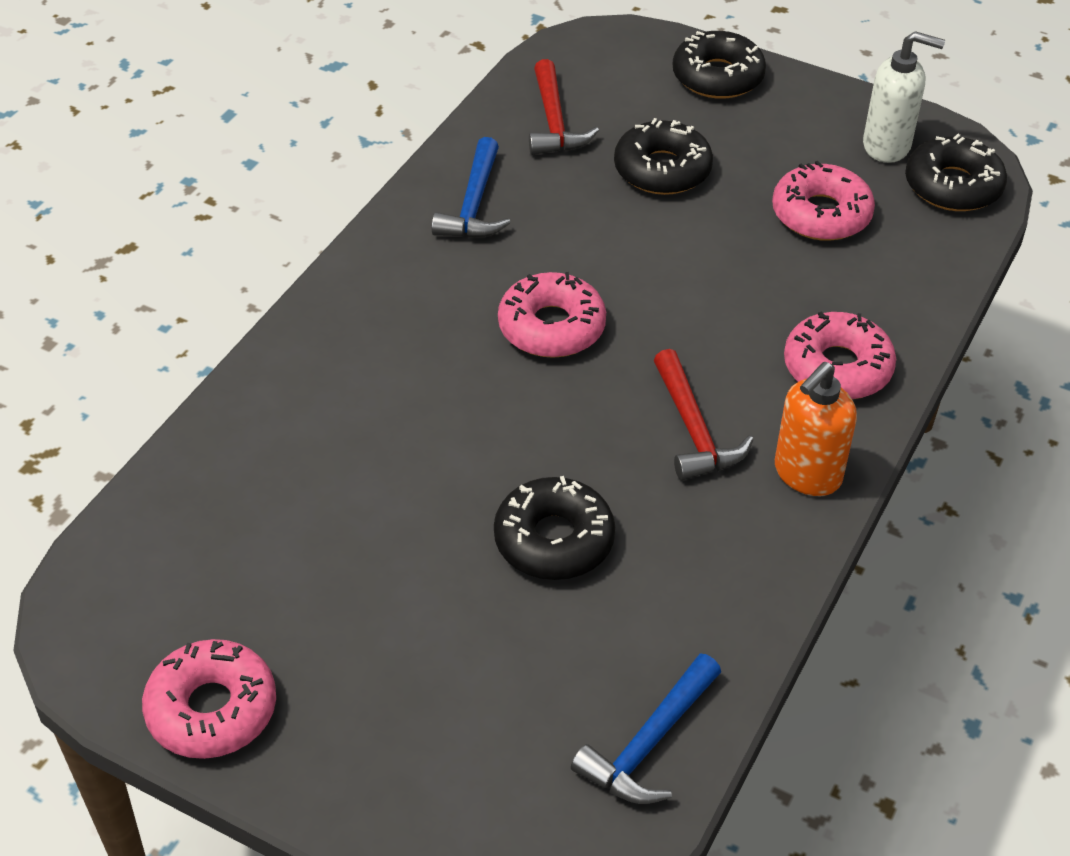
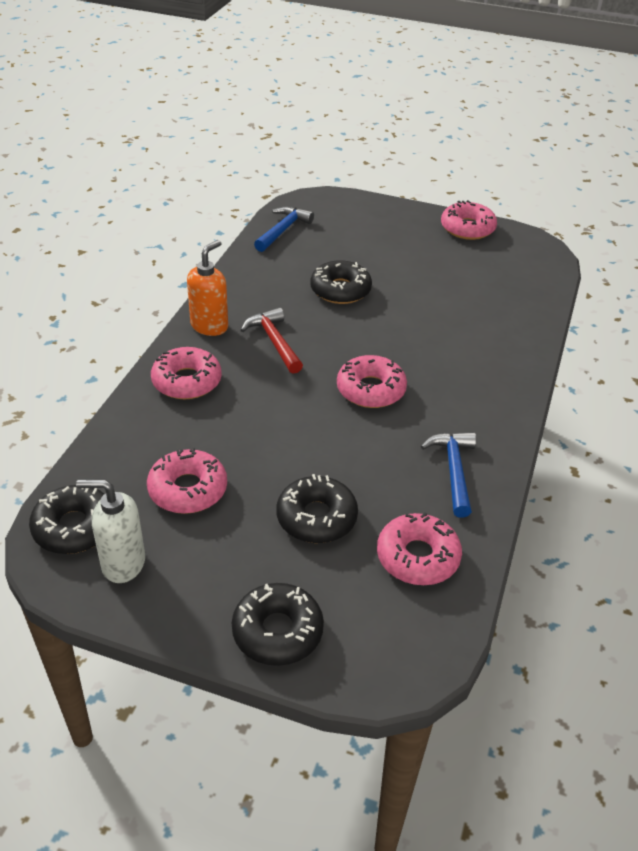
camera: 170 degrees right, 5 degrees down
red hammer [529,59,599,155] -> pink donut [377,512,462,585]

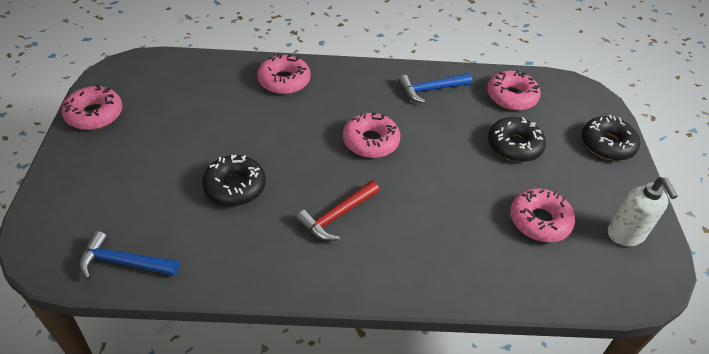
camera: 110 degrees left, 5 degrees up
black donut [29,485,104,554] -> none
pink donut [151,347,222,399] -> pink donut moved to [257,54,310,94]
orange soap dispenser [187,240,228,336] -> none

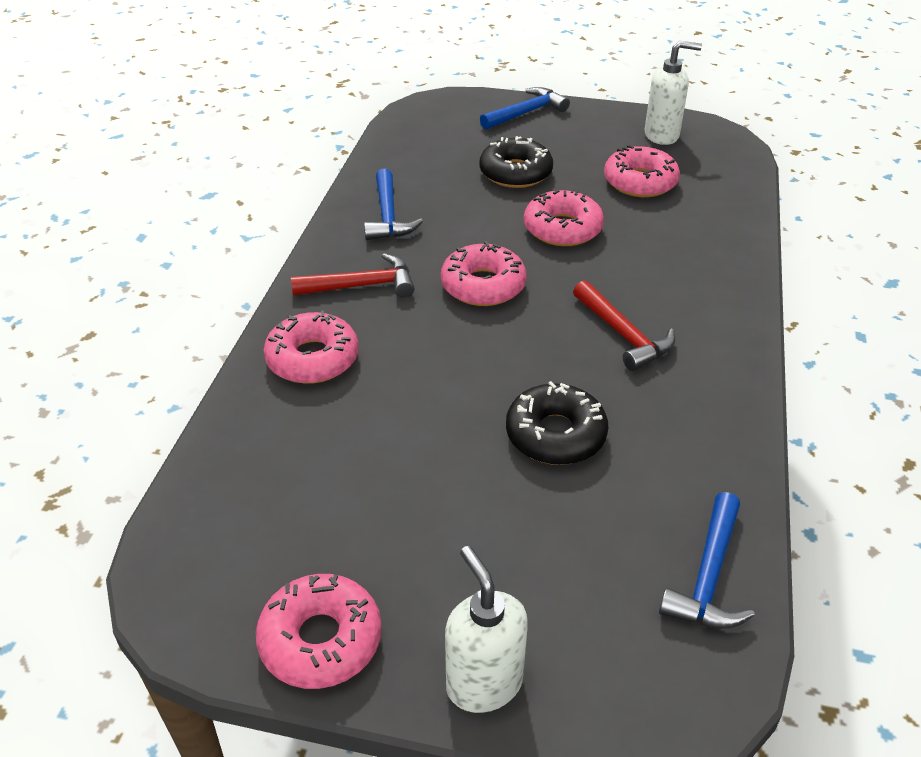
camera: 75 degrees left, 5 degrees down
pink donut [487,70,541,110] -> pink donut moved to [524,189,604,246]
black donut [582,115,640,161] -> blue hammer [480,87,570,130]
none -> red hammer [291,253,415,298]
none -> white soap dispenser [445,546,528,713]

